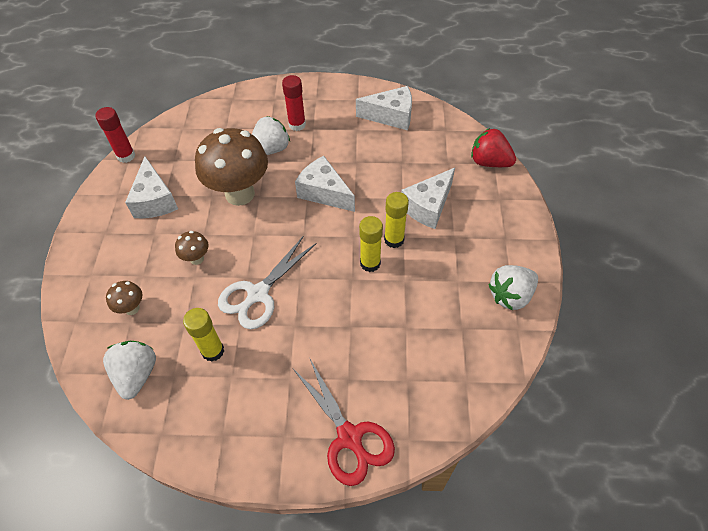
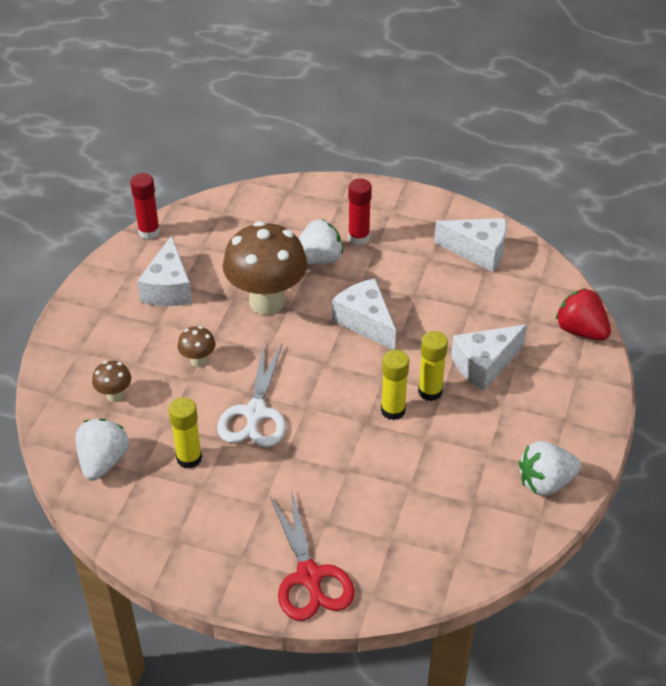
camera: 15 degrees right, 10 degrees down
white scissors [218,236,317,329] -> white scissors turned 45 degrees counterclockwise [217,343,286,447]

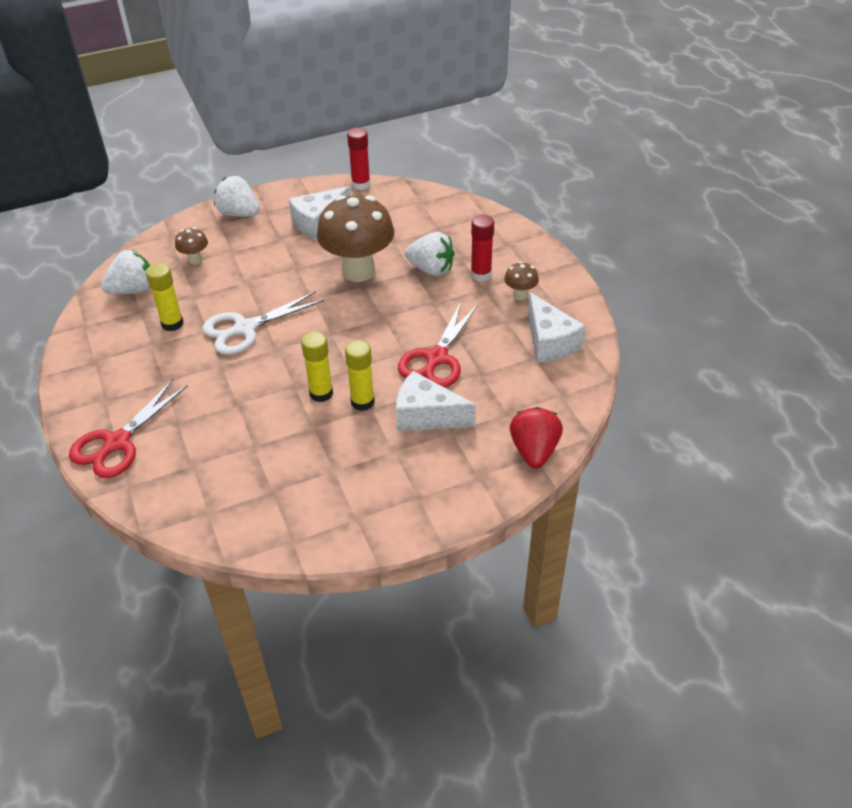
camera: 50 degrees right, 0 degrees up
brown mushroom [177,326,216,367] -> brown mushroom moved to [504,262,539,301]
white cheese [332,278,396,350] -> none
white strawberry [519,441,581,496] -> white strawberry moved to [214,176,260,217]
none -> red scissors [398,302,478,388]

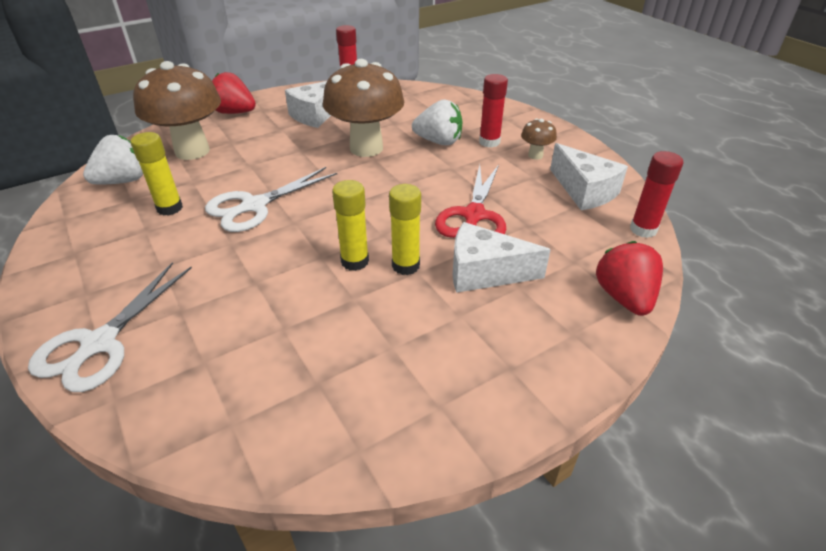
camera: 10 degrees left, 5 degrees down
red scissors [69,379,188,478] -> white scissors [28,262,192,392]
brown mushroom [175,227,208,265] -> brown mushroom [133,61,221,160], size x2.29
white strawberry [214,176,260,217] -> red strawberry [212,72,256,114]
none -> red glue stick [630,151,683,238]

